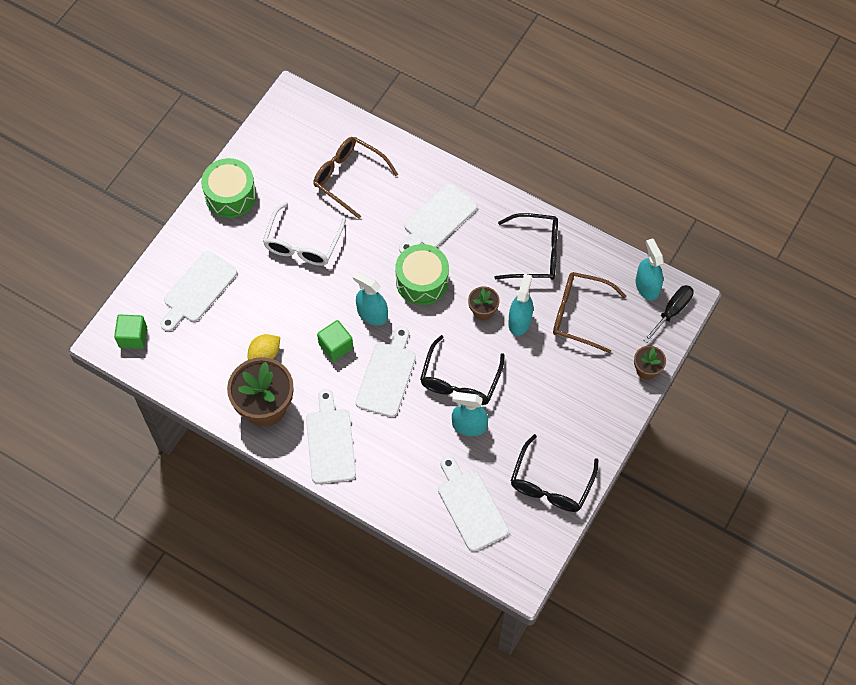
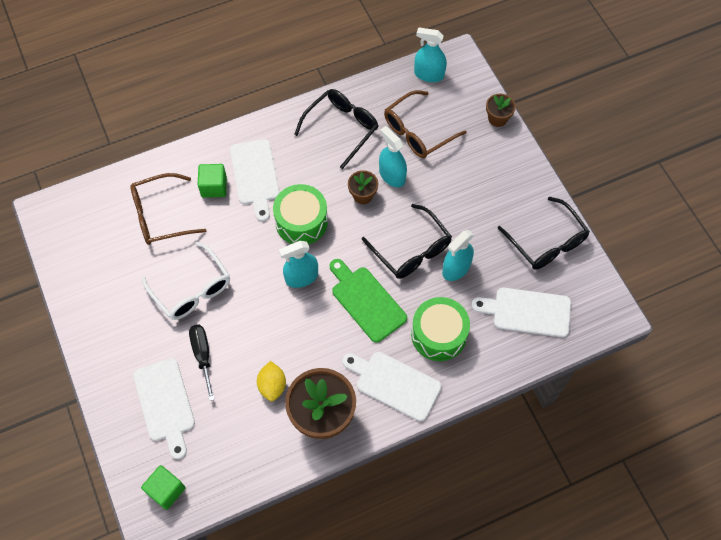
camera: 55 degrees left, 0 degrees up
green drum [201,158,257,218] -> green drum moved to [411,297,470,361]
green cube [317,320,353,362] -> green cube moved to [198,164,227,198]
white cutting board [355,326,416,417] -> green cutting board [330,259,407,343]
black screwdriver [644,285,694,343] -> black screwdriver moved to [189,325,215,401]

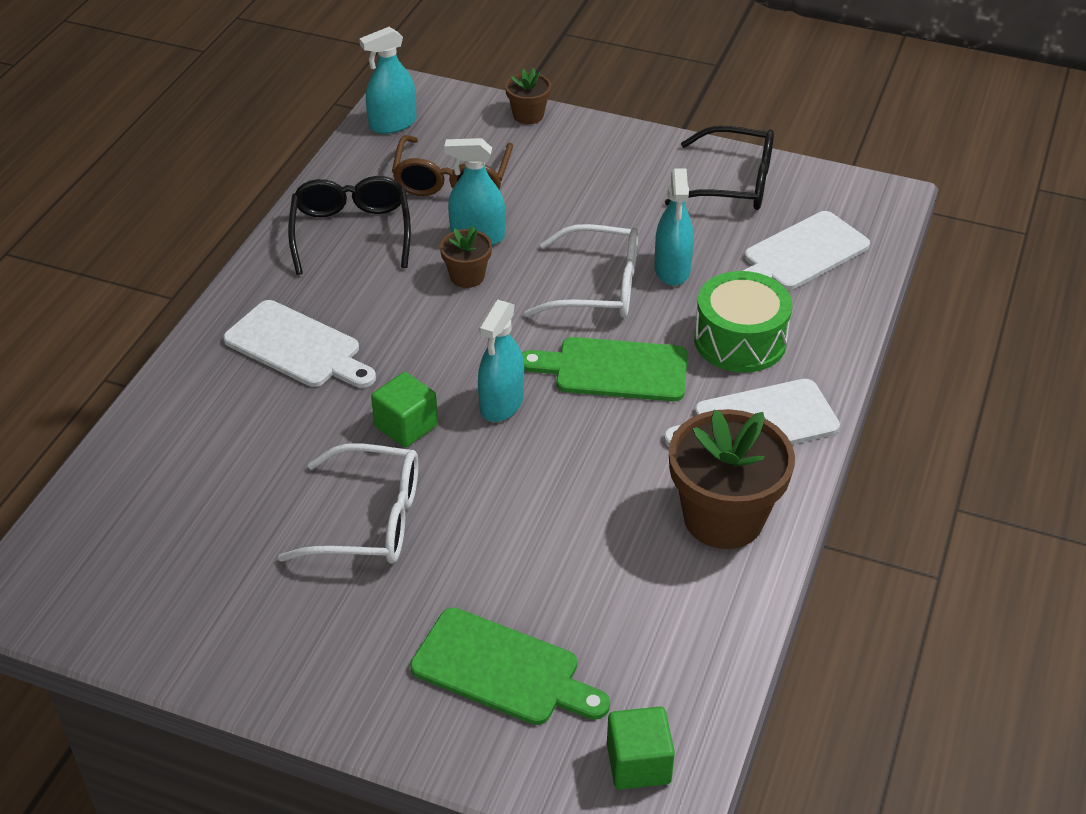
camera: 45 degrees left, 20 degrees down
brown glasses [130,173,207,245] -> none
white cutting board [133,358,195,459] -> green cutting board [410,608,610,725]
black screwdriver [189,325,215,401] -> none
green cube [198,164,227,198] -> green cube moved to [371,372,438,448]
yellow lemon [257,361,286,401] -> none
green drum [273,184,328,244] -> none
black glasses [362,204,452,279] -> white glasses [524,224,638,318]

